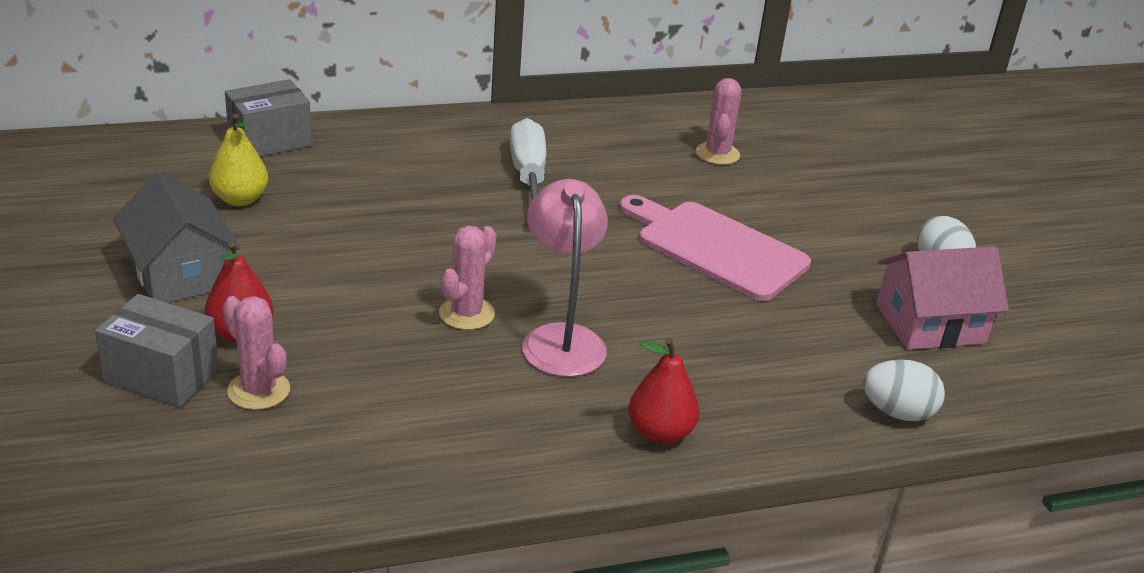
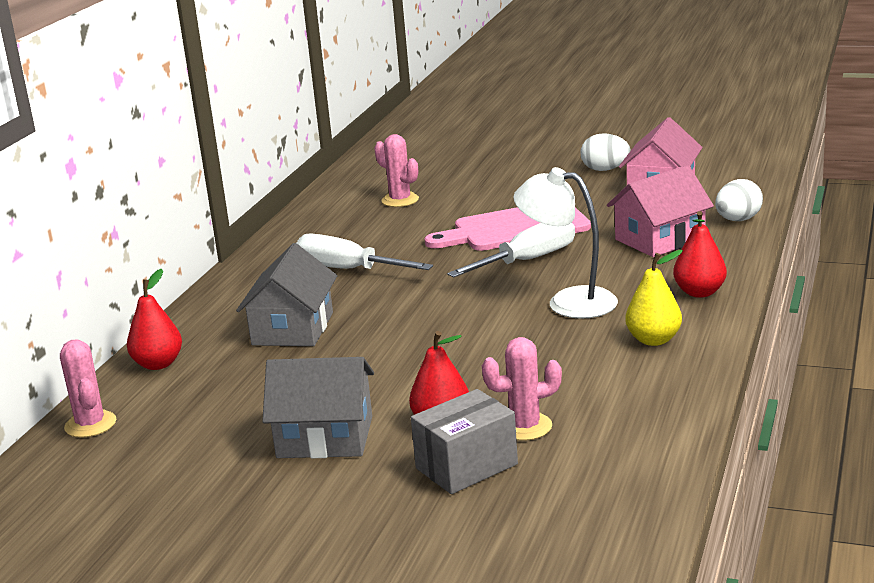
camera: 50 degrees left, 10 degrees down
yellow pear [209,114,268,206] -> yellow pear moved to [625,250,683,346]
grey box [225,79,312,157] -> red pear [127,269,182,370]
pink cactus [439,226,497,330] -> pink cactus moved to [60,339,116,438]
pink lamp [522,179,608,377] -> white lamp [513,167,618,319]
none -> grey house [236,243,337,346]
none -> white screwdriver [447,223,575,278]
none -> pink house [607,165,714,257]

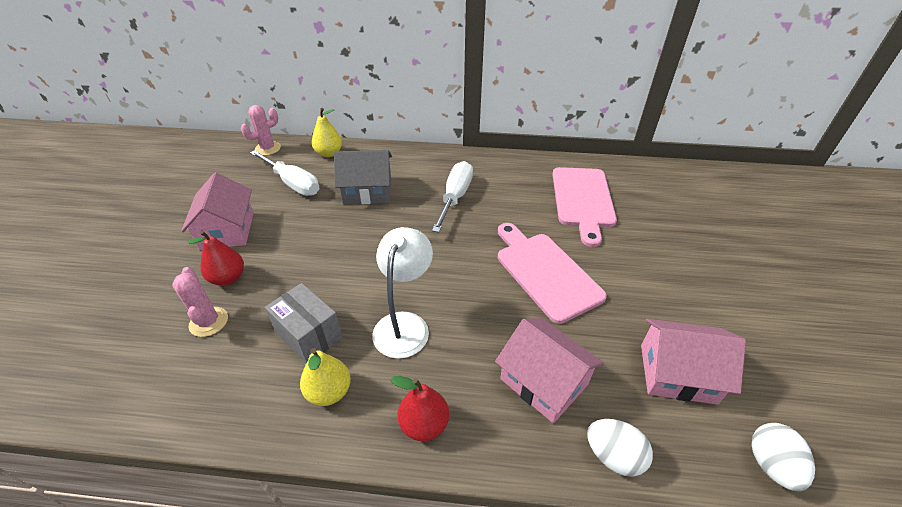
camera: 75 degrees right, 20 degrees up
red pear [127,269,182,370] -> yellow pear [312,108,342,157]
grey house [262,357,374,458] -> pink house [181,172,254,250]
pink cactus [374,134,419,207] -> pink cutting board [552,167,617,247]
grey box [411,389,518,494] -> grey box moved to [265,283,343,363]
white screwdriver [447,223,575,278] -> white screwdriver moved to [250,150,319,196]
white egg [581,133,630,171] -> white egg moved to [751,423,815,491]

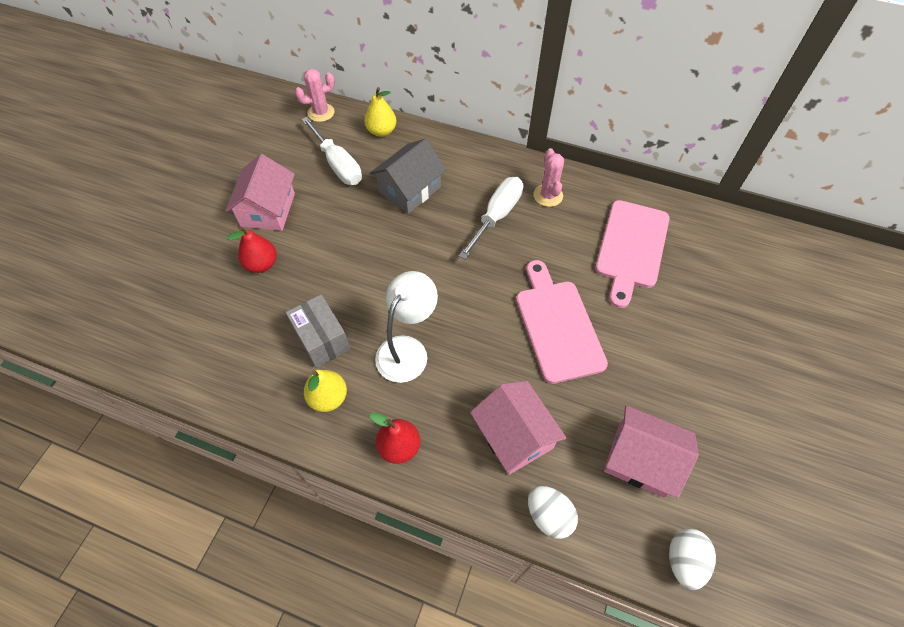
camera: 15 degrees right, 15 degrees up
pink cactus [172,267,228,337] -> pink cactus moved to [533,148,564,207]
grey house [334,150,392,204] -> grey house turned 60 degrees counterclockwise [370,139,446,214]

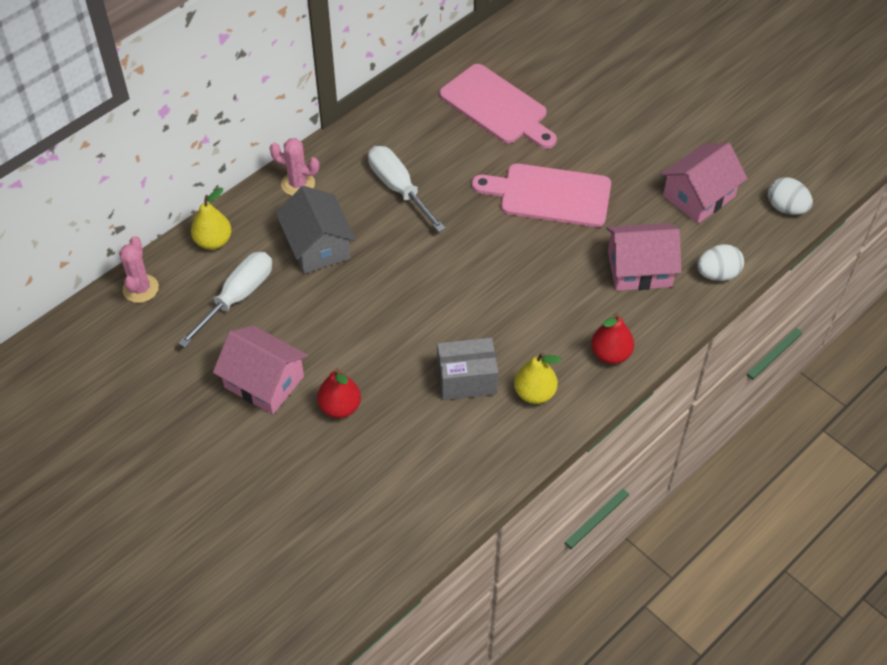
camera: 65 degrees left, 5 degrees down
white screwdriver [301,117,362,185] -> white screwdriver turned 45 degrees counterclockwise [178,252,272,348]
white lamp [375,271,438,383] -> none
pink cactus [533,148,564,207] -> pink cactus moved to [270,138,319,196]

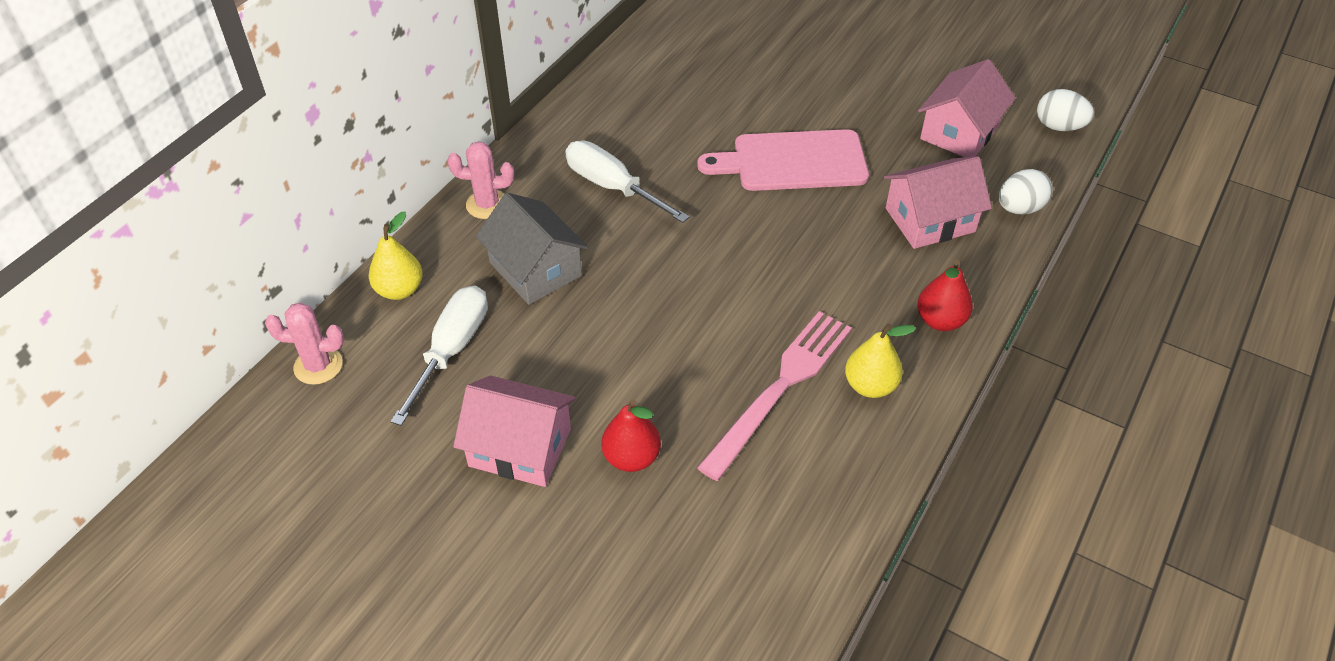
camera: 15 degrees left, 5 degrees down
pink cactus [119,236,159,303] -> pink cactus turned 75 degrees counterclockwise [265,303,344,385]
grey box [437,338,498,400] -> pink fork [697,311,852,481]
pink cutting board [439,64,557,149] -> none

